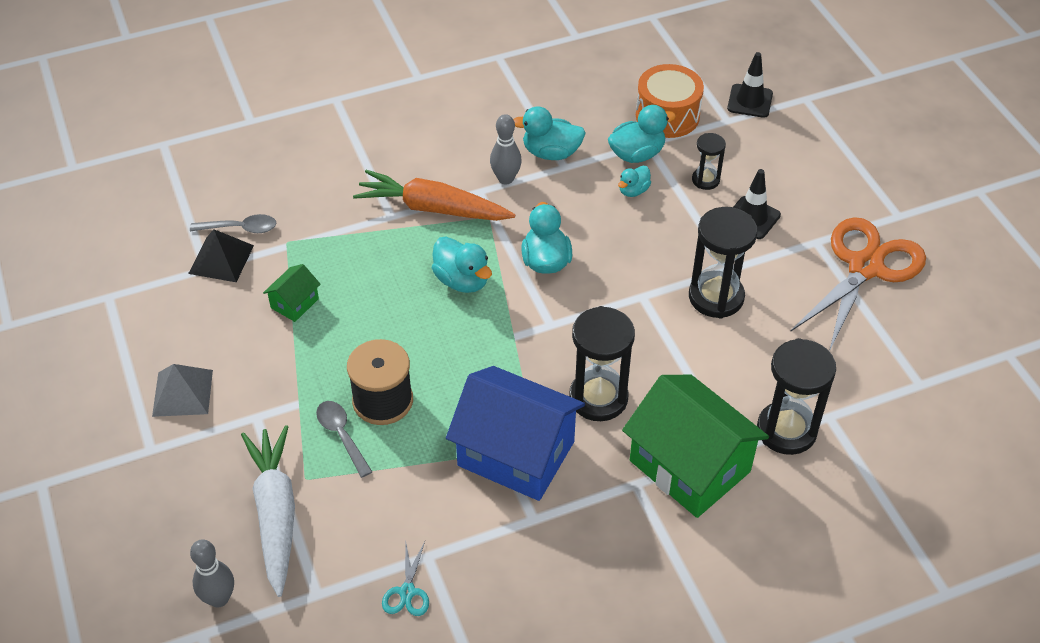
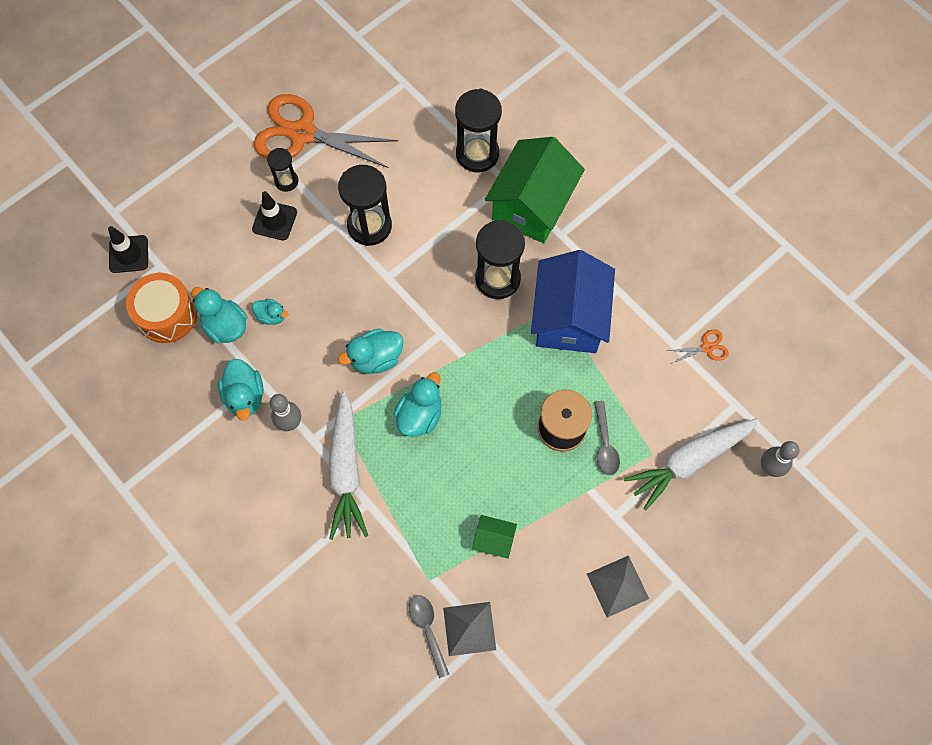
camera: 110 degrees left, 20 degrees up
black pyramid [188,229,254,282] -> grey pyramid [443,602,496,656]
grey spoon [316,401,372,478] -> grey spoon turned 45 degrees counterclockwise [594,401,620,475]
orange carrot [353,170,515,221] -> white carrot [328,391,368,540]
turquoise scissors [382,541,429,616] -> orange scissors [666,330,729,364]
black hourglass [692,133,726,190] -> black hourglass moved to [267,148,298,192]

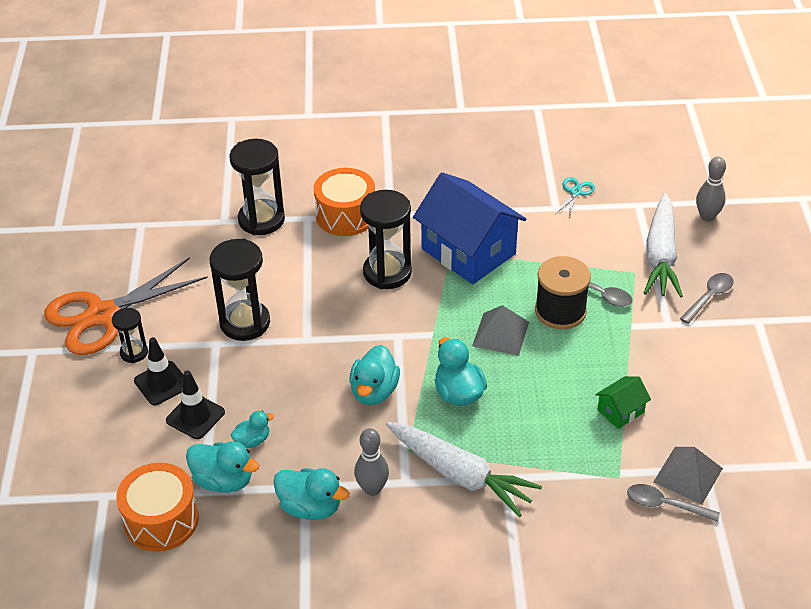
camera: 50 degrees left, 25 degrees down
black traffic cone [108,226,148,273] -> black traffic cone moved to [166,370,225,439]
turquoise duck [191,287,247,343] -> turquoise duck turned 150 degrees counterclockwise [186,441,259,493]
green house [485,137,585,243] -> orange drum [314,168,375,236]
grey pyramid [587,555,649,618] -> grey pyramid moved to [472,305,529,356]
orange scissors [666,330,729,364] -> turquoise scissors [556,177,595,217]
none -> grey spoon [680,273,734,324]

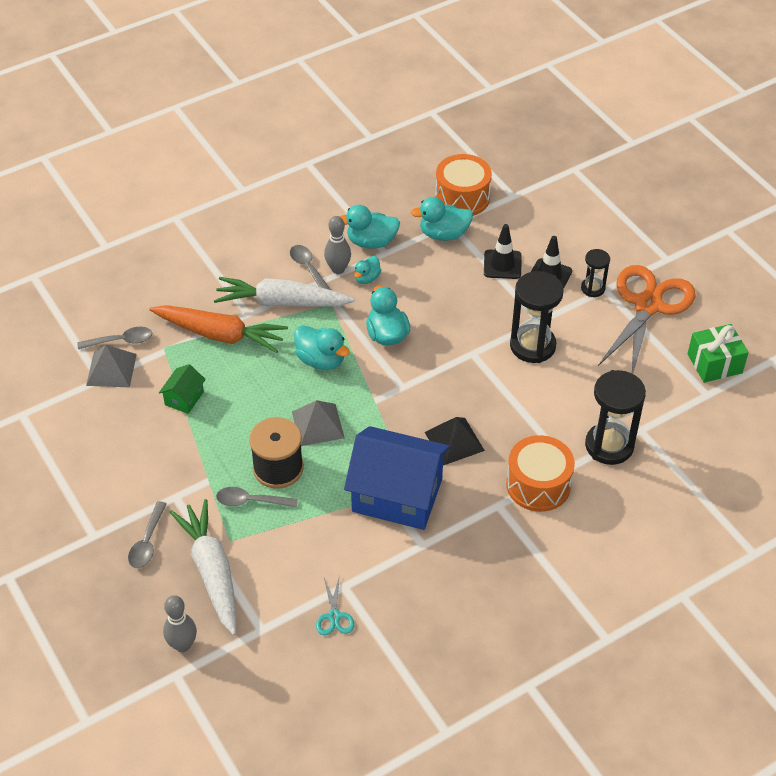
camera: 150 degrees right, 5 degrees up
turquoise duck [231,411,274,448] -> turquoise duck moved to [354,256,381,284]
black hourglass [360,190,412,289] -> black pyramid [425,417,485,466]
none -> orange carrot [149,305,288,353]
none -> grey spoon [290,245,331,290]
none -> green gift [688,324,749,383]

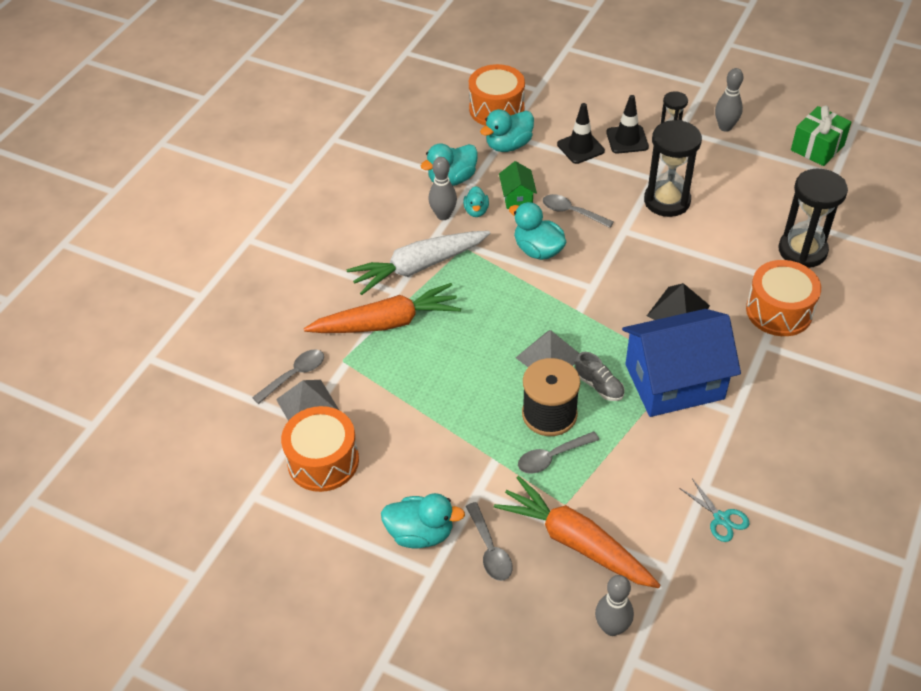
camera: 30 degrees left, 0 degrees up
green house [159,364,206,414] -> green house moved to [499,161,537,209]
white carrot [170,499,236,635] -> orange carrot [494,476,660,588]
grey spoon [290,245,331,290] -> grey spoon moved to [543,194,614,228]
turquoise duck [294,325,350,370] -> turquoise duck moved to [381,493,465,549]
orange scissors [598,265,695,374] -> grey bowling pin [715,68,743,132]
none -> orange drum [281,406,359,492]
none -> grey shoe [575,352,624,401]

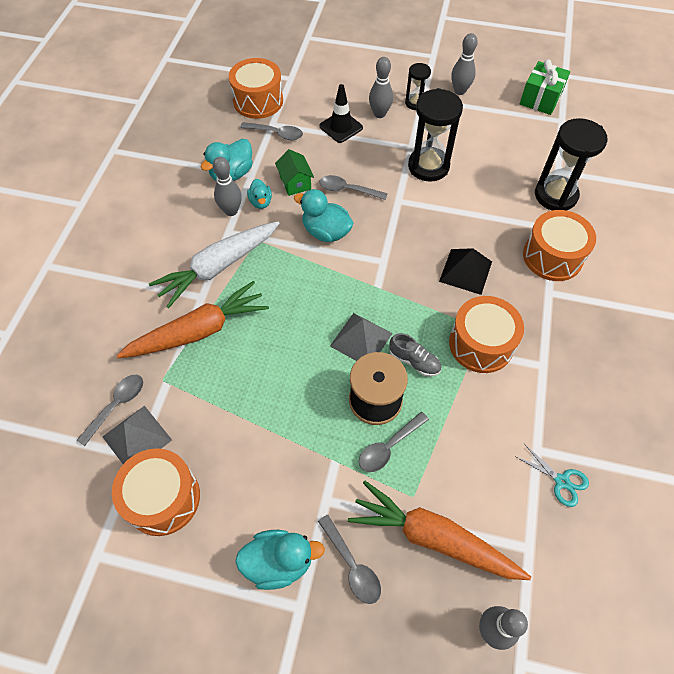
camera: 15 degrees left, 10 degrees up
turquoise duck [480,109,534,152] -> grey spoon [240,122,303,140]
black traffic cone [606,95,649,154] -> grey bowling pin [369,57,393,118]
blue house [622,309,741,417] -> orange drum [449,296,524,373]

